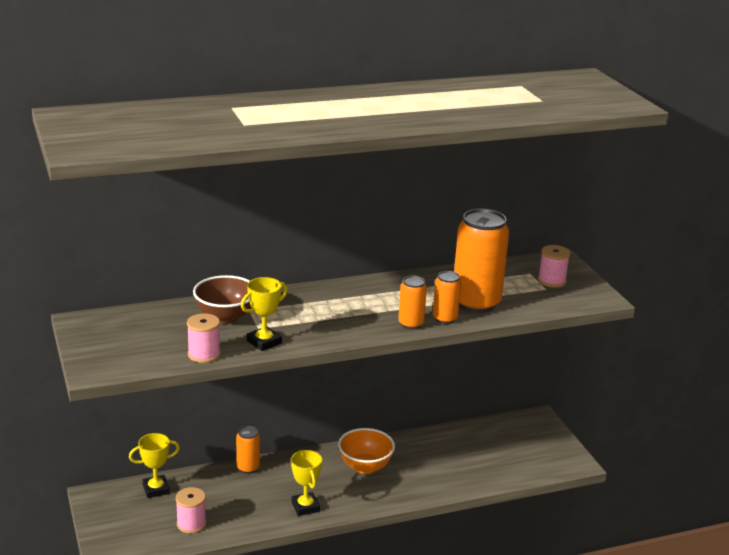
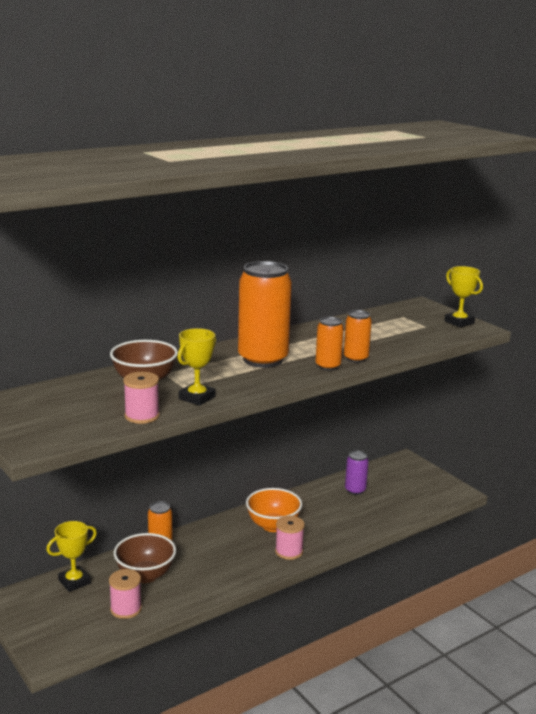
camera: 15 degrees left, 5 degrees down
yellow trophy [291,450,322,516] -> yellow trophy moved to [445,266,483,327]
orange can [454,209,509,313] -> orange can moved to [238,261,292,368]
pink spool [538,245,570,288] -> pink spool moved to [275,516,305,560]
none -> brown bowl [114,533,176,583]
none -> purple can [345,451,369,495]

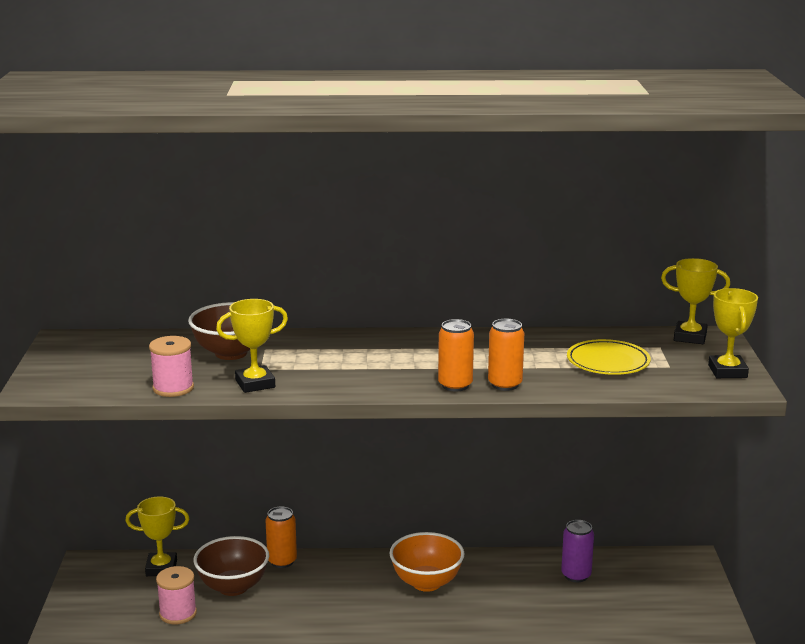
camera: 35 degrees right, 0 degrees up
orange can [238,261,292,368] -> none
pink spool [275,516,305,560] -> none
none -> yellow plate [567,339,651,375]
none -> yellow trophy [661,258,730,344]

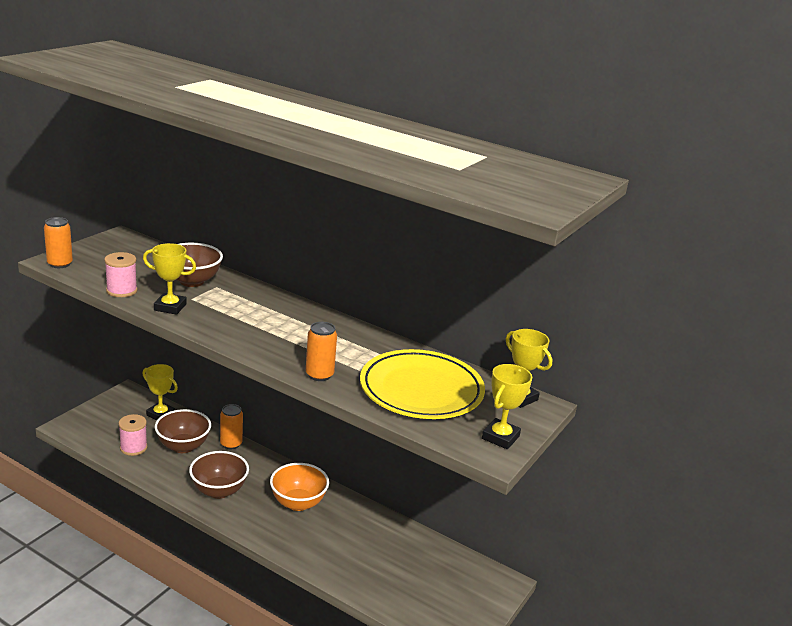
camera: 30 degrees right, 5 degrees up
orange can [438,319,474,392] -> orange can moved to [44,217,73,268]
purple can [561,520,594,582] -> none
yellow plate [567,339,651,375] -> yellow plate [360,349,485,419], size x1.74
none -> brown bowl [189,451,249,499]

